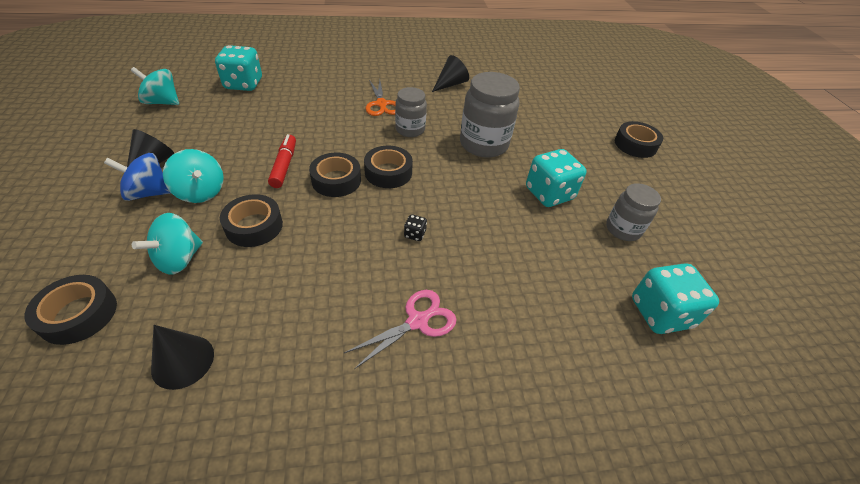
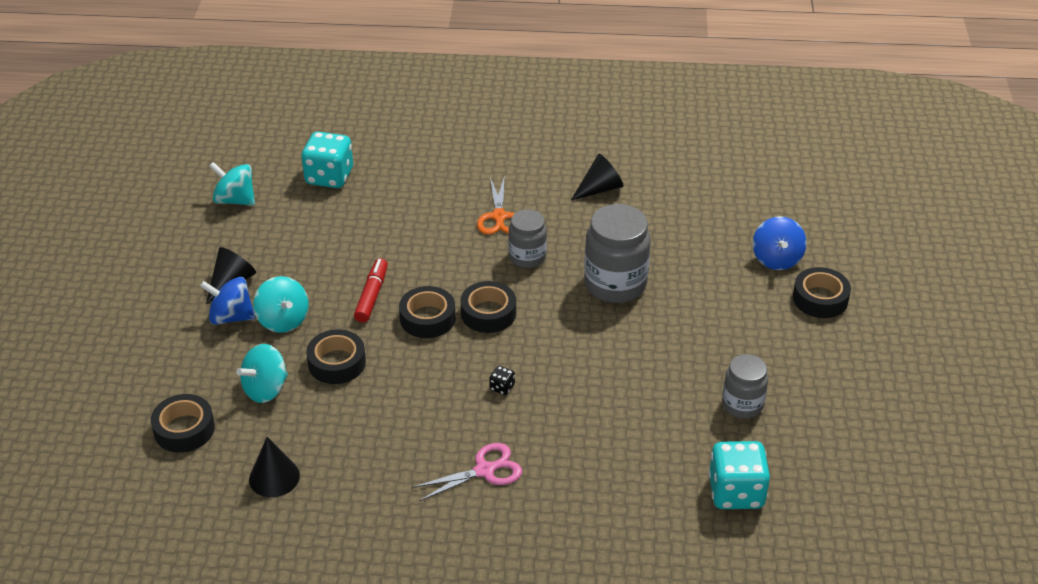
camera: 15 degrees right, 5 degrees down
turquoise dice [526,149,587,207] -> none
none -> blue spinning top [753,216,807,270]

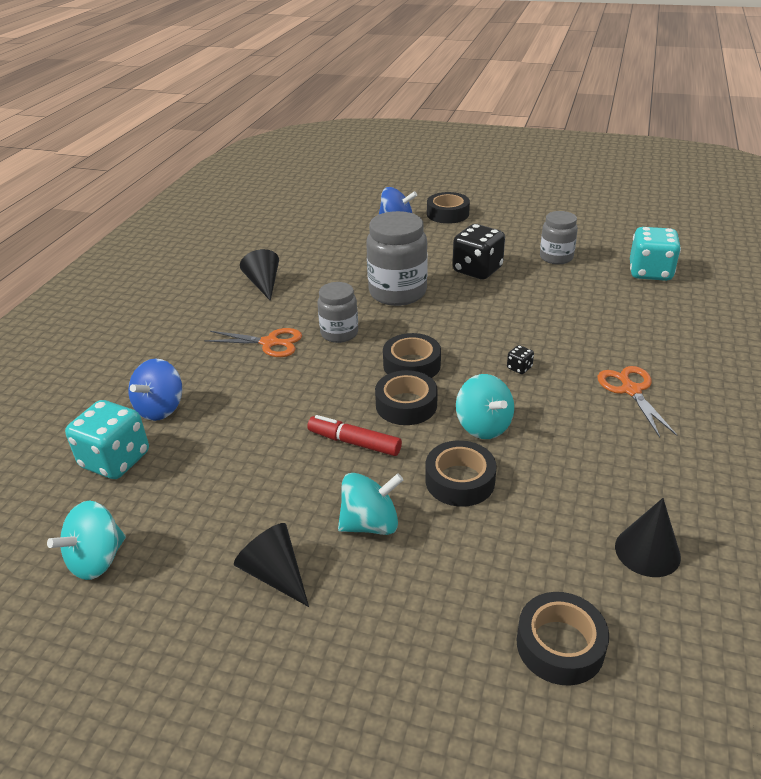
camera: 75 degrees left, 5 degrees down
blue spinning top [200,277,255,325] -> blue spinning top moved to [128,359,182,421]
turquoise spinning top [236,344,288,403] -> turquoise spinning top moved to [456,374,514,439]
pink scissors [412,443,522,501] -> orange scissors [598,366,677,437]
none -> black dice [453,224,505,280]

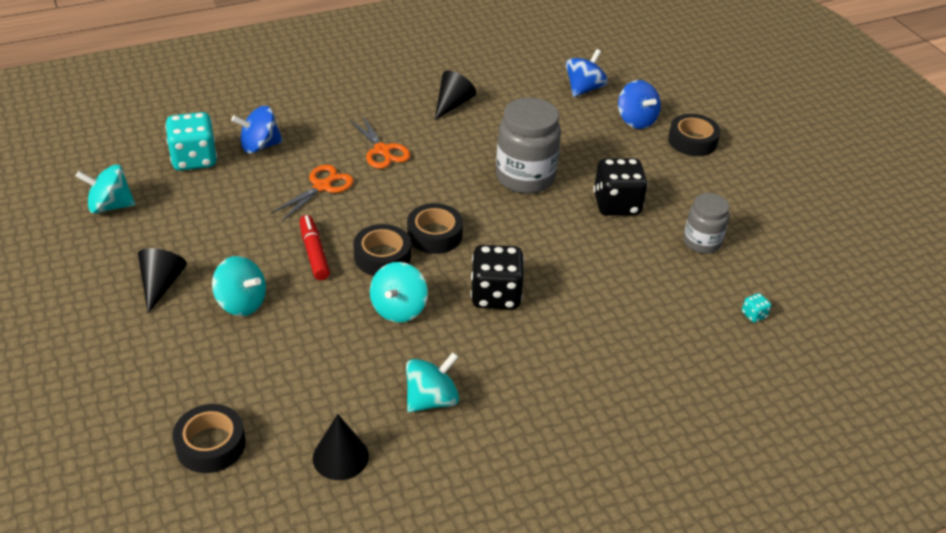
camera: 45 degrees right, 5 degrees up
grey jar [317,282,358,343] -> none
black tape [426,440,497,507] -> none
black dice [507,345,534,374] -> black dice [471,245,524,309], size x2.38
orange scissors [598,366,677,437] -> orange scissors moved to [271,165,354,221]
turquoise dice [630,227,681,281] -> turquoise dice [742,293,771,323], size x0.42
none -> turquoise spinning top [406,352,459,412]
none -> blue spinning top [566,49,608,97]

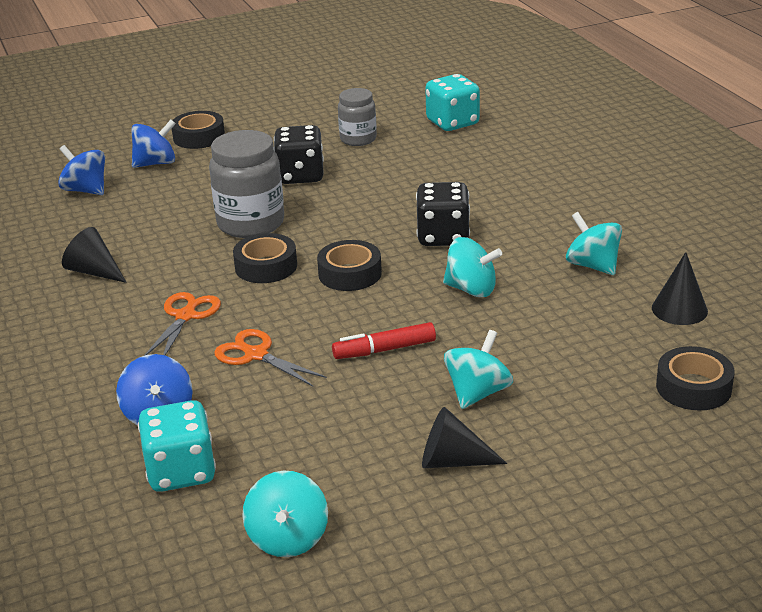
camera: 85 degrees left, 10 degrees down
orange scissors [350,115,411,169] -> orange scissors turned 45 degrees counterclockwise [144,292,221,356]
black tape [353,224,411,276] -> black tape moved to [233,233,297,283]
turquoise dice [742,293,771,323] -> turquoise dice [425,74,480,131], size x2.38

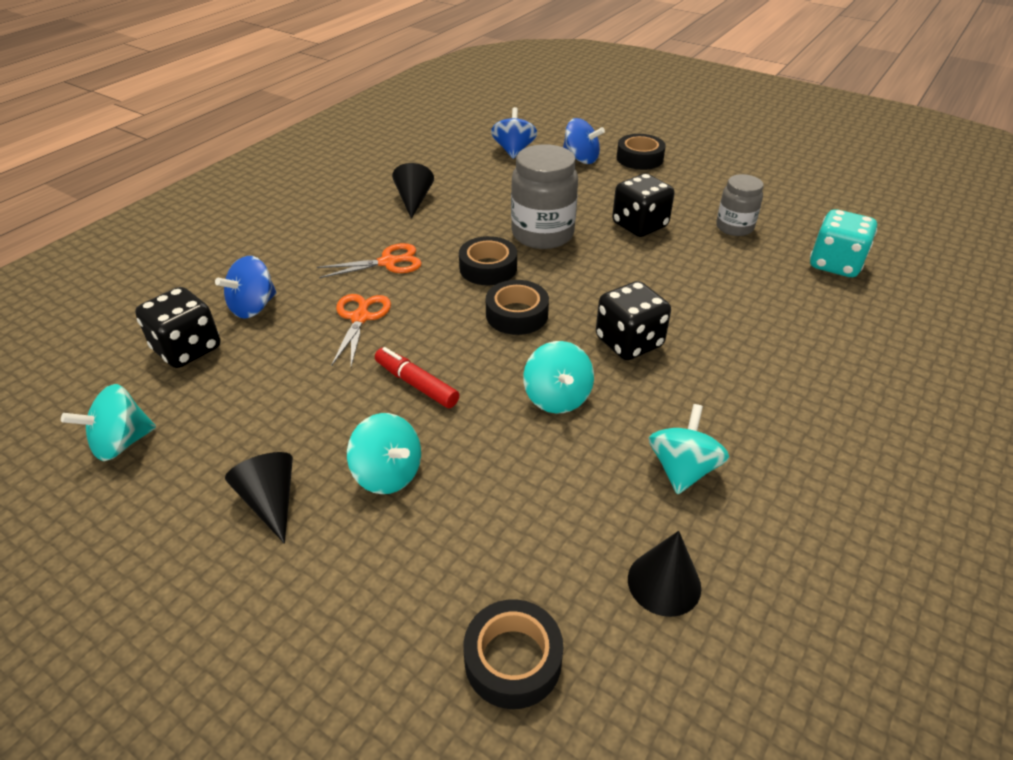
camera: 55 degrees right, 10 degrees up
turquoise dice [138,400,216,492] -> black dice [135,287,220,368]
turquoise spinning top [444,330,513,409] -> turquoise spinning top turned 45 degrees clockwise [347,413,421,494]

